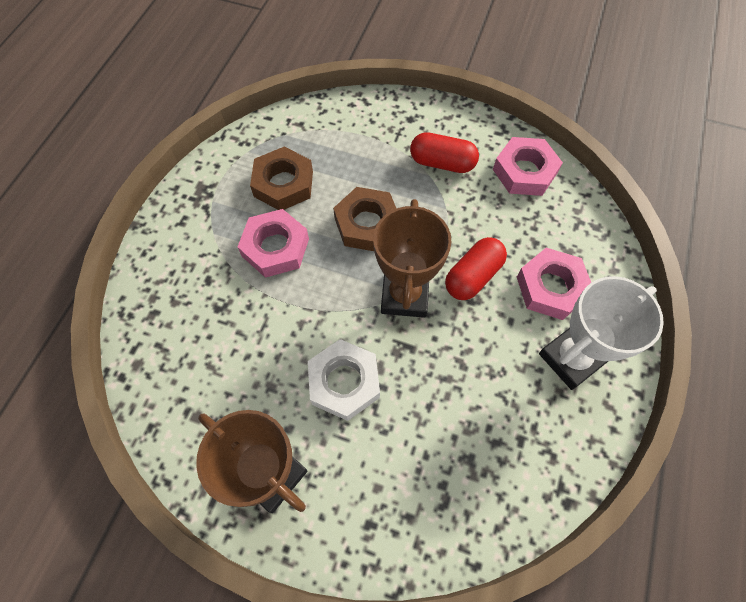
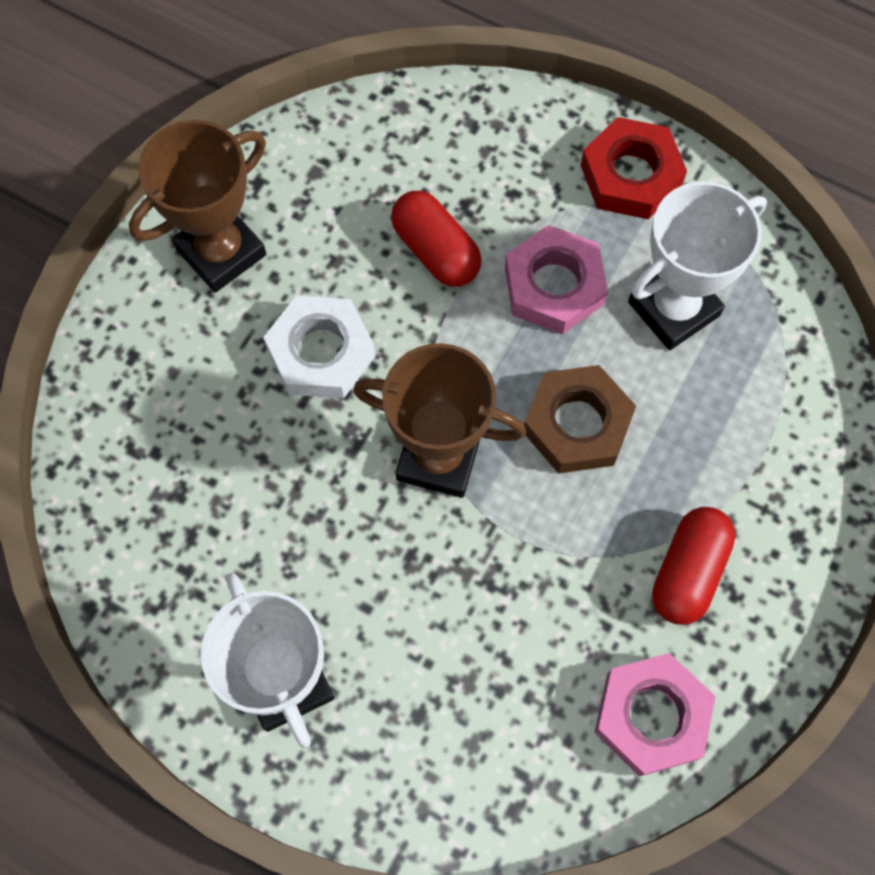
camera: 100 degrees right, 5 degrees up
brown nut [250,147,313,210] -> white trophy [628,181,767,350]
red capsule [445,237,507,300] -> red capsule moved to [391,191,482,287]
pink nut [517,248,591,320] -> none
none -> red nut [581,117,687,219]

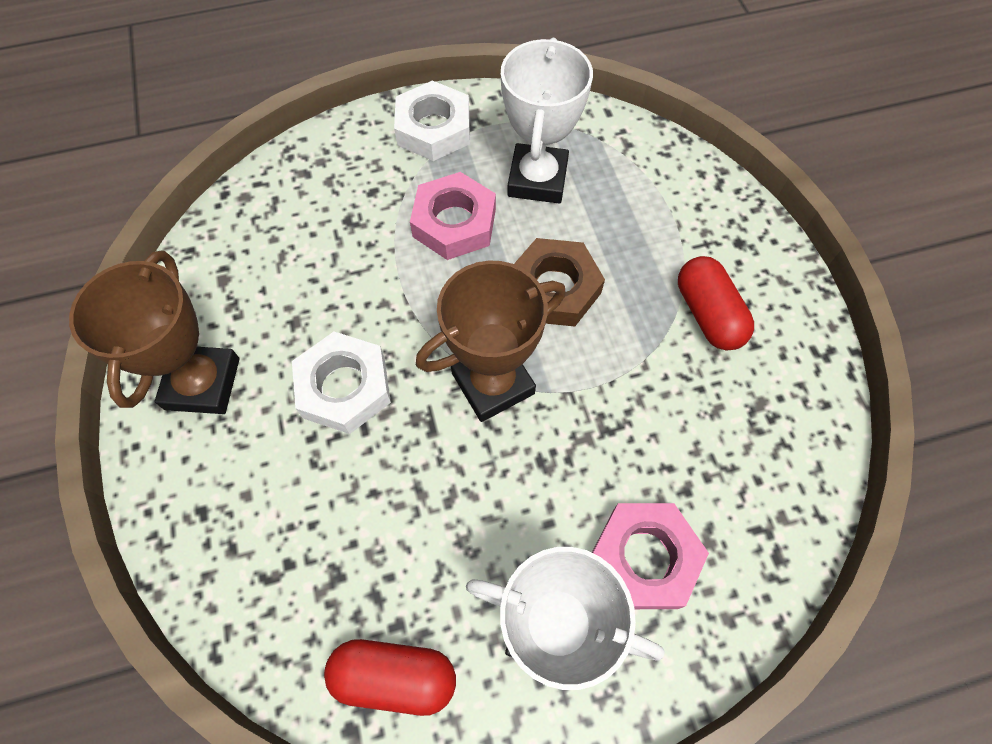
camera: 45 degrees left, 5 degrees down
red capsule [391,191,482,287] -> red capsule moved to [324,639,456,716]
red nut [581,117,687,219] -> white nut [394,80,470,161]
pink nut [594,653,716,777] -> pink nut moved to [592,503,709,609]

